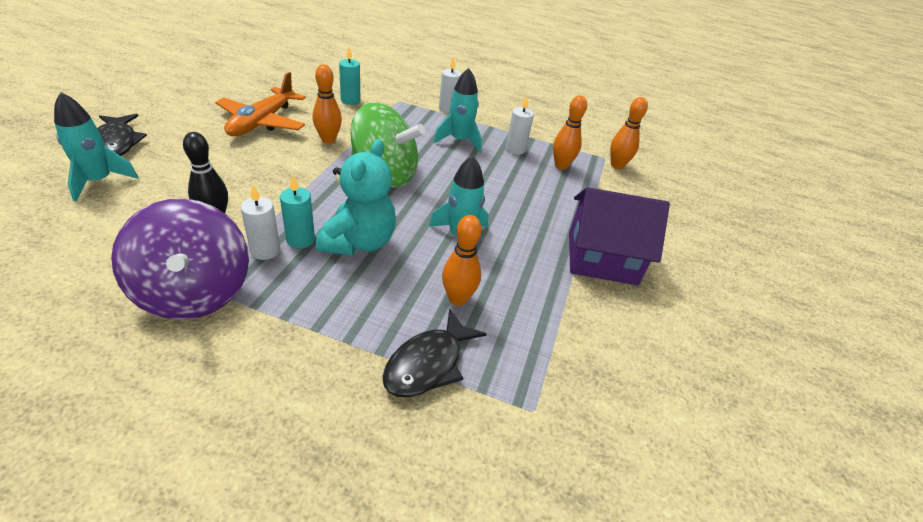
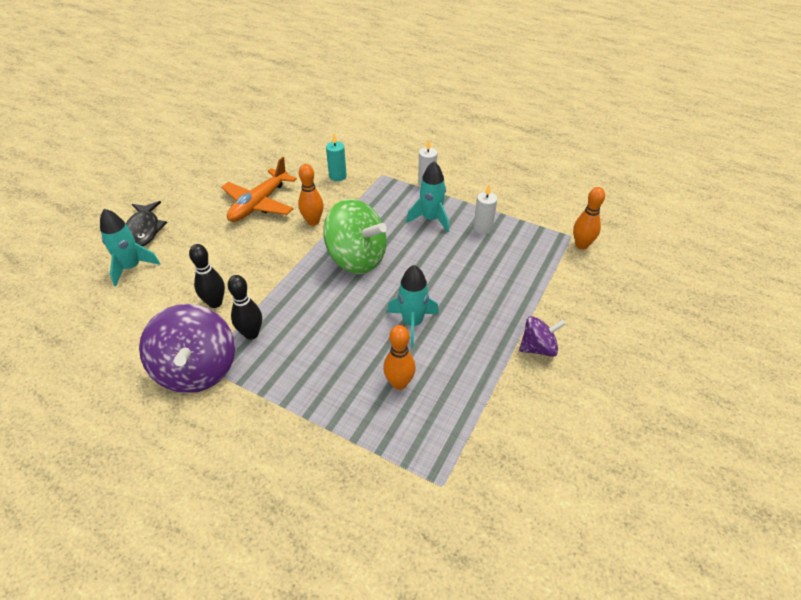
camera: 15 degrees right, 5 degrees up
white candle [241,185,280,260] -> black bowling pin [228,275,262,340]
turquoise candle [280,175,315,249] -> none
turquoise teddy bear [316,139,396,256] -> none
black fish [383,309,486,397] -> none
orange bowling pin [553,95,587,170] -> none
purple house [569,187,670,285] -> purple spinning top [519,316,565,357]

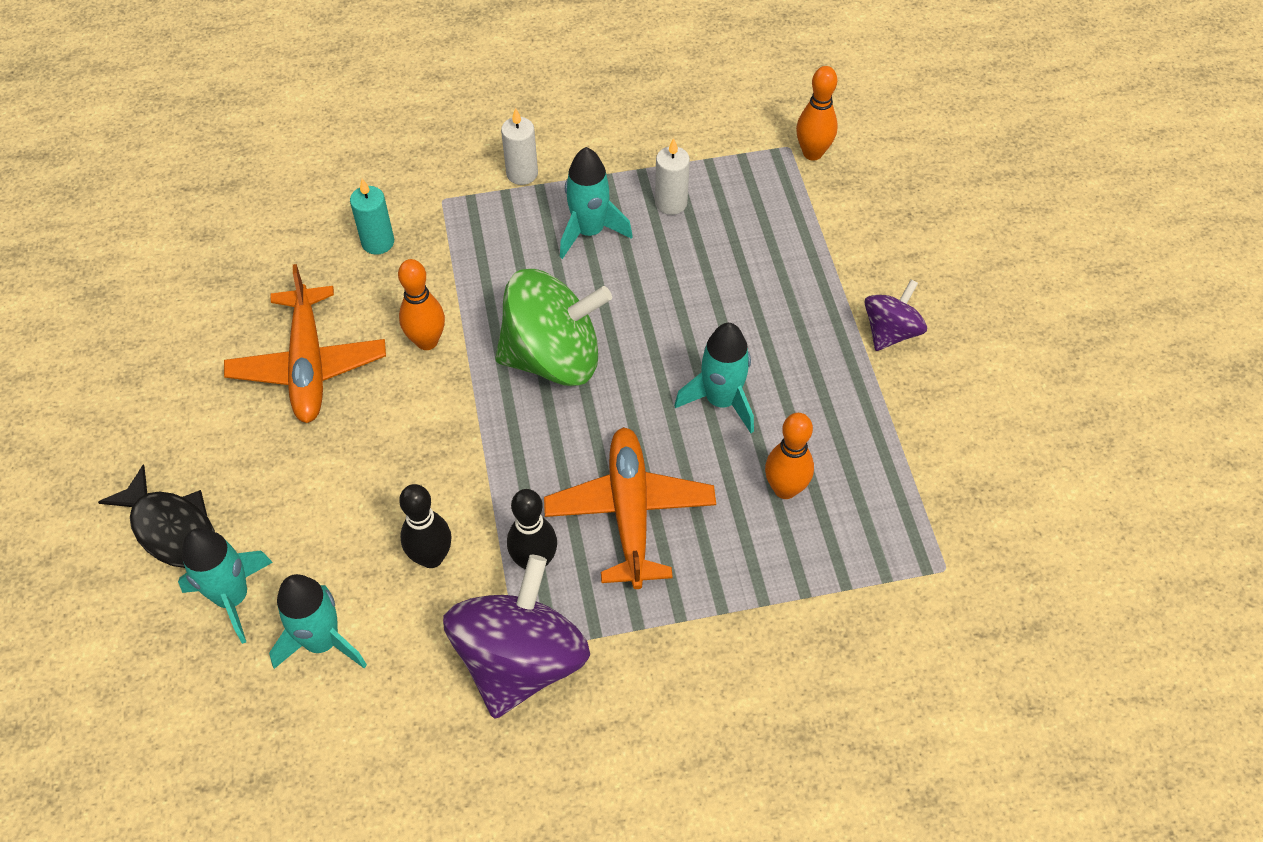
camera: 40 degrees left, 10 degrees up
purple spinning top [139,304,235,393] -> purple spinning top turned 105 degrees counterclockwise [443,555,590,719]
none -> turquoise rocket [269,574,367,669]
none -> orange plane [544,427,716,589]

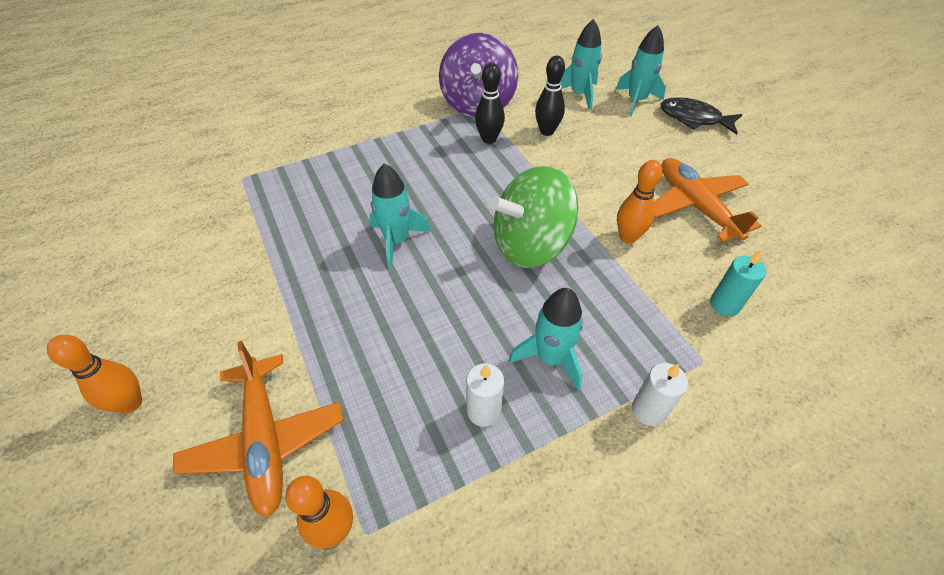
camera: 165 degrees right, 5 degrees down
orange plane [544,427,716,589] -> orange plane moved to [173,341,344,518]
orange bowling pin [765,413,814,499] -> orange bowling pin moved to [47,335,142,413]
purple spinning top [865,280,927,351] -> none

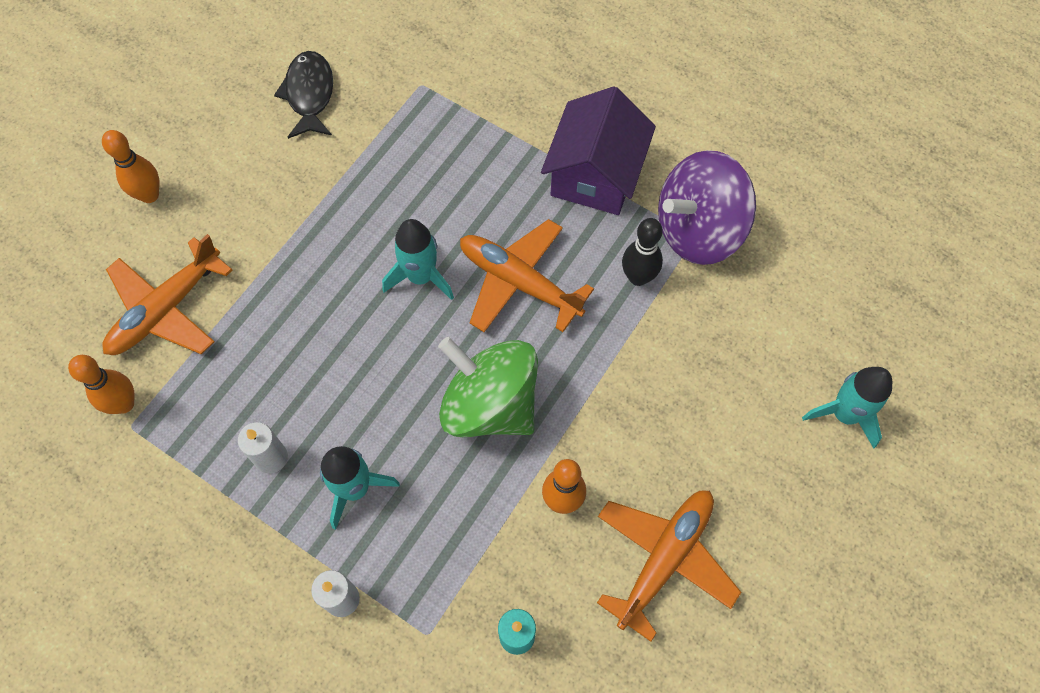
camera: 60 degrees right, 15 degrees up
black bowling pin [535,56,565,136] -> none
turquoise rocket [561,19,602,111] -> none
black fish [660,97,742,135] -> black fish moved to [274,51,333,139]
none -> orange plane [460,219,594,332]
none -> purple house [541,87,656,215]

